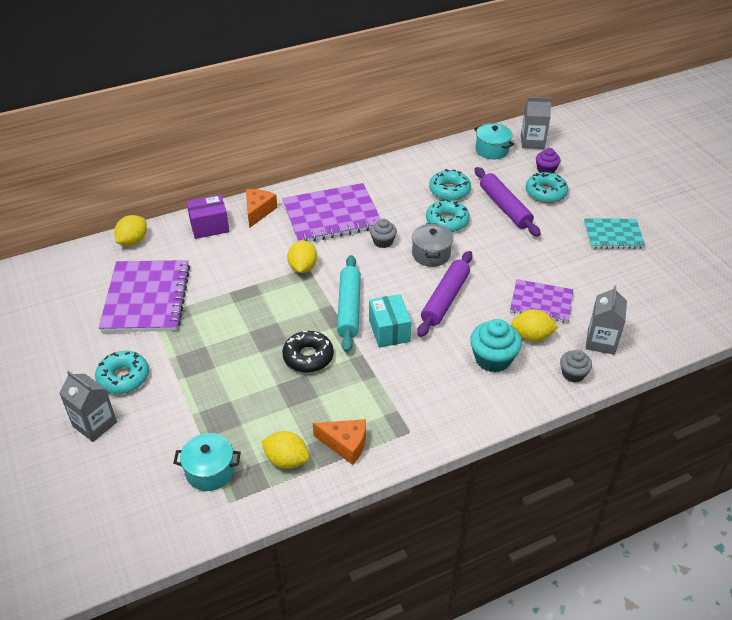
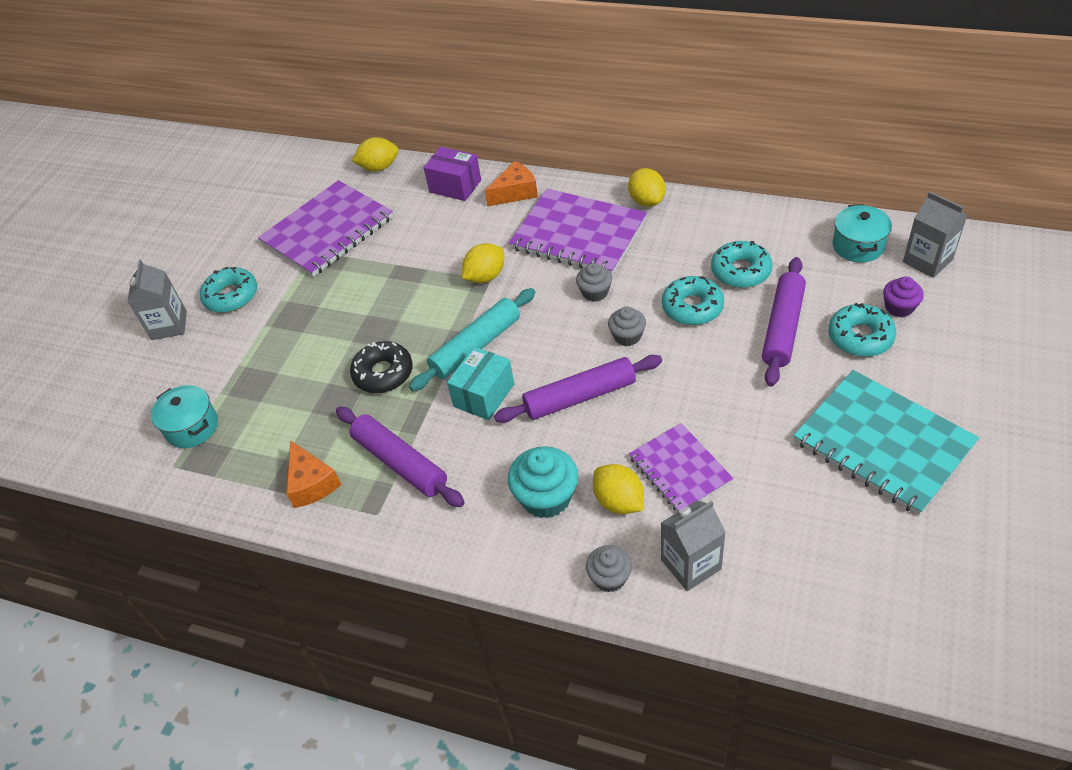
camera: 50 degrees right, 5 degrees up
yellow lemon [261,431,310,469] -> yellow lemon moved to [628,168,665,207]
grey pot [412,223,453,267] -> grey cupcake [608,307,646,346]
turquoise notebook [584,219,645,249] -> turquoise notebook [793,370,979,515], size x1.66
none -> purple rolling pin [336,407,465,507]

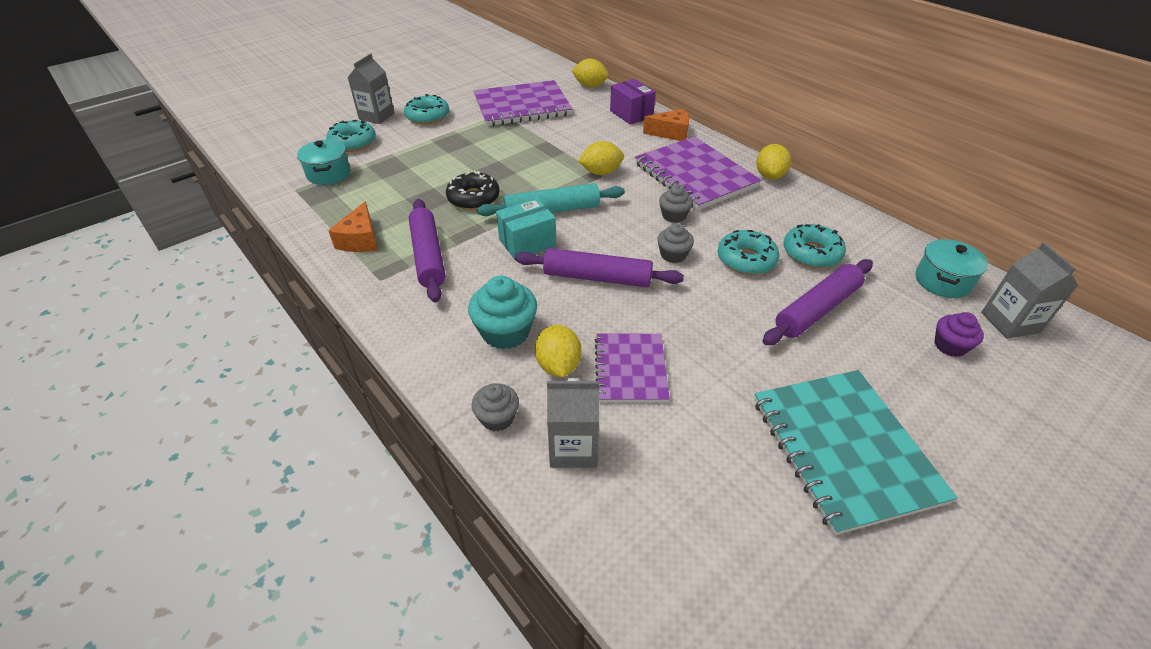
camera: 25 degrees right, 5 degrees down
turquoise donut [828,303,896,357] -> turquoise donut moved to [326,120,376,152]

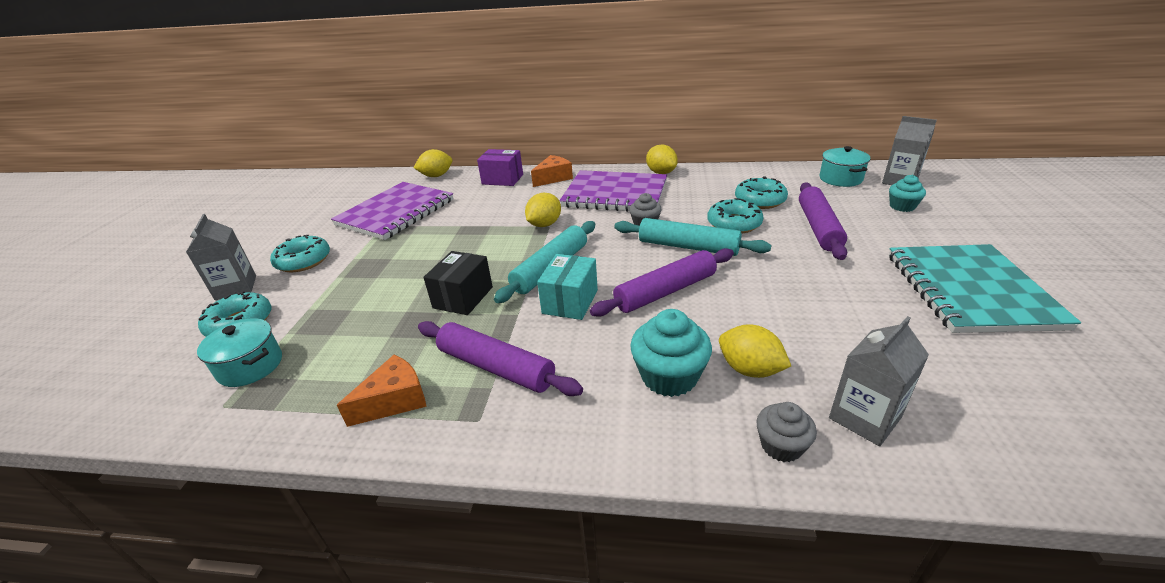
camera: 40 degrees left, 10 degrees down
orange cheese [328,201,378,252] -> orange cheese turned 90 degrees counterclockwise [337,355,427,427]
black donut [446,171,500,210] -> black box [423,251,493,315]
purple notebook [595,334,670,403] -> none
grey cupcake [657,223,694,263] -> turquoise rolling pin [614,218,771,256]
turquoise notebook [754,370,958,536] -> turquoise notebook turned 60 degrees clockwise [889,244,1081,333]
purple cupcake [934,312,984,357] -> turquoise cupcake [889,175,926,212]

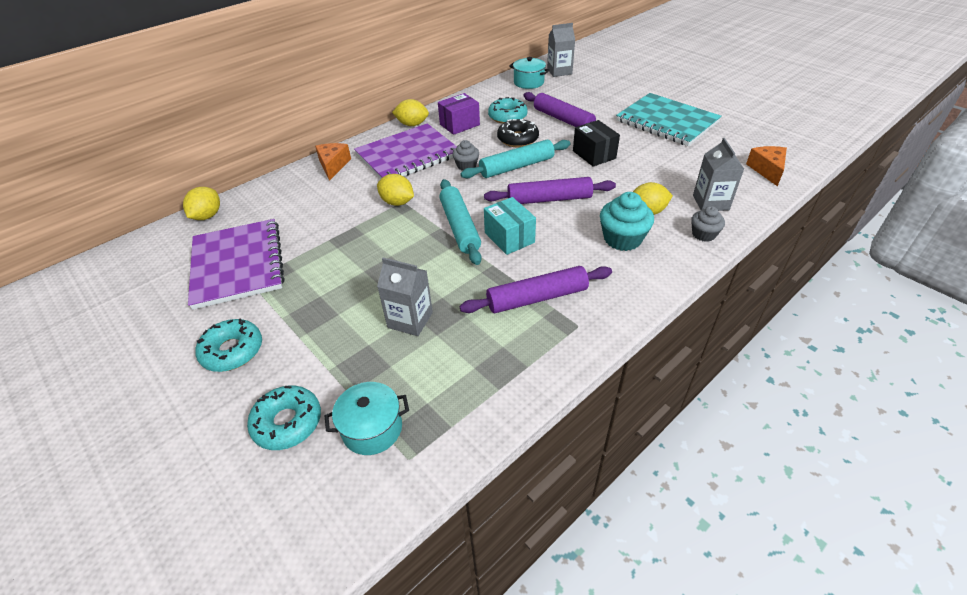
camera: 50 degrees left, 10 degrees up
grey carton [186,214,256,300] -> grey carton moved to [377,258,433,336]
orange cheese [337,355,427,427] -> orange cheese moved to [746,146,787,186]
black box [423,251,493,315] -> black box moved to [573,120,620,167]
purple box [477,149,523,186] -> purple box moved to [438,93,480,135]
yellow lemon [525,193,561,227] -> yellow lemon turned 45 degrees counterclockwise [377,174,414,206]
purple rolling pin [590,248,734,317] -> purple rolling pin turned 75 degrees clockwise [484,177,616,204]
turquoise donut [707,198,764,234] -> black donut [497,119,539,147]
turquoise cupcake [889,175,926,212] -> none

